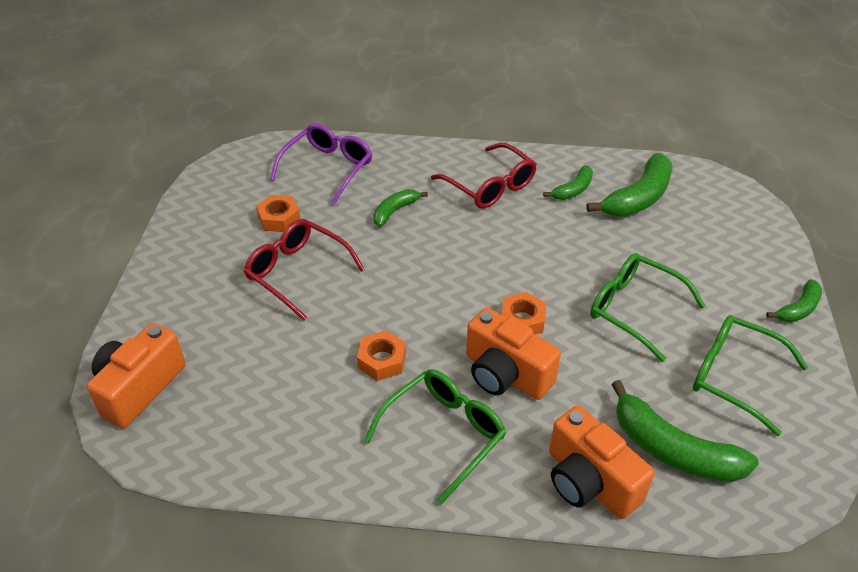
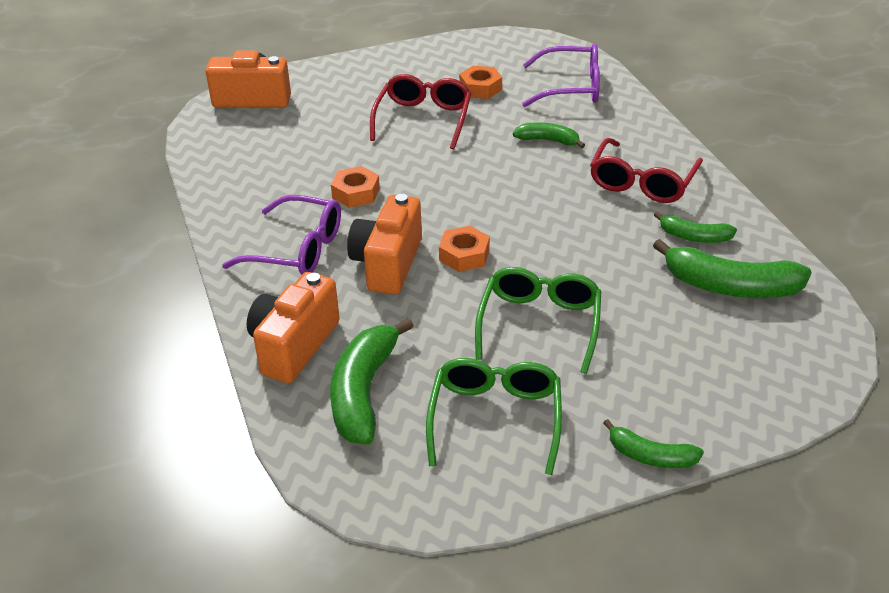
camera: 65 degrees right, 5 degrees down
green glasses [364,369,506,505] -> purple glasses [222,195,341,275]

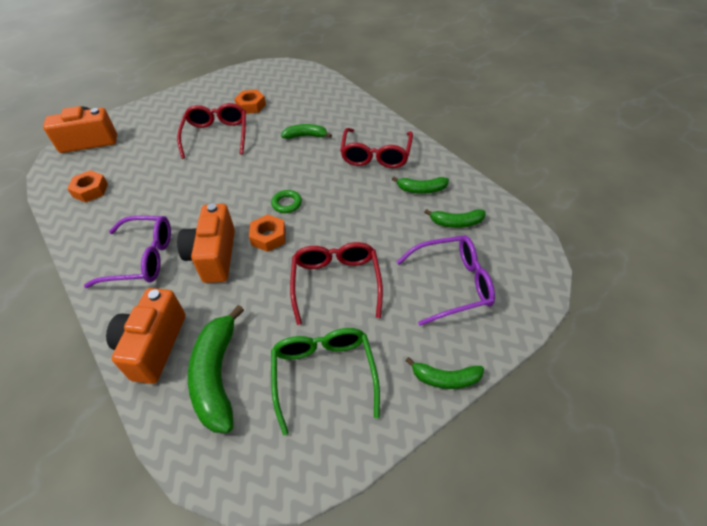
camera: 15 degrees left, 10 degrees up
orange nut [331,166,380,208] -> orange nut moved to [67,170,108,202]
green glasses [475,267,601,374] -> red glasses [290,242,383,325]
purple glasses [522,44,600,107] -> purple glasses moved to [396,236,495,326]
green banana [653,239,812,298] -> green banana [424,209,486,228], size x0.56
none -> green ring [271,190,302,213]

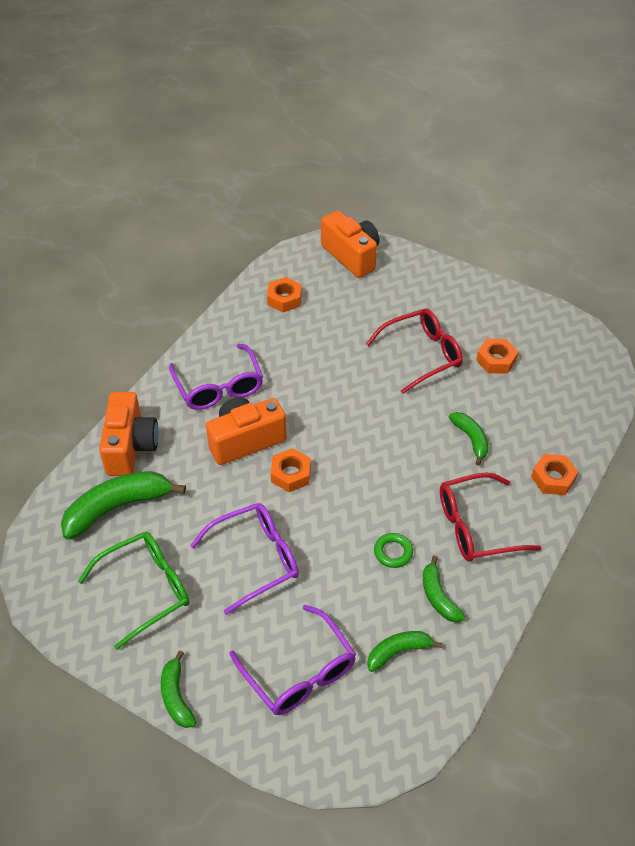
camera: 65 degrees right, 0 degrees up
orange camera [106,288,186,384] -> orange camera turned 105 degrees clockwise [99,392,159,476]
green ring [271,190,302,213] -> green ring moved to [374,533,413,568]
red glasses [290,242,383,325] -> purple glasses [190,503,299,615]
green banana [424,209,486,228] -> green banana turned 90 degrees clockwise [367,631,442,672]
none -> orange nut [531,454,578,495]

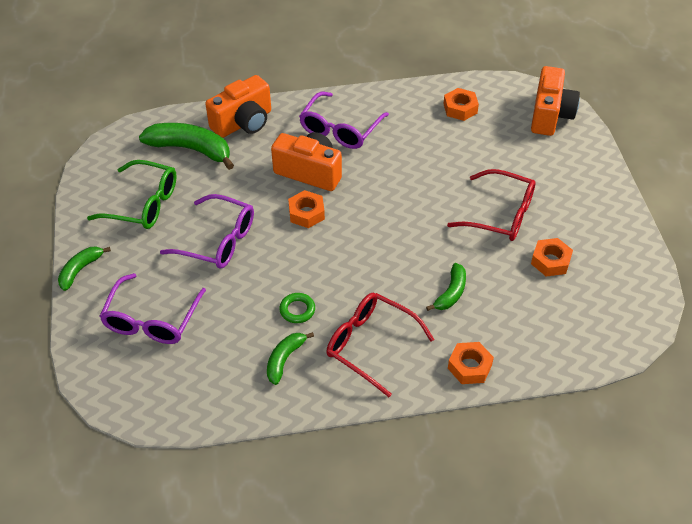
camera: 50 degrees right, 0 degrees up
green banana [367,631,442,672] -> none

